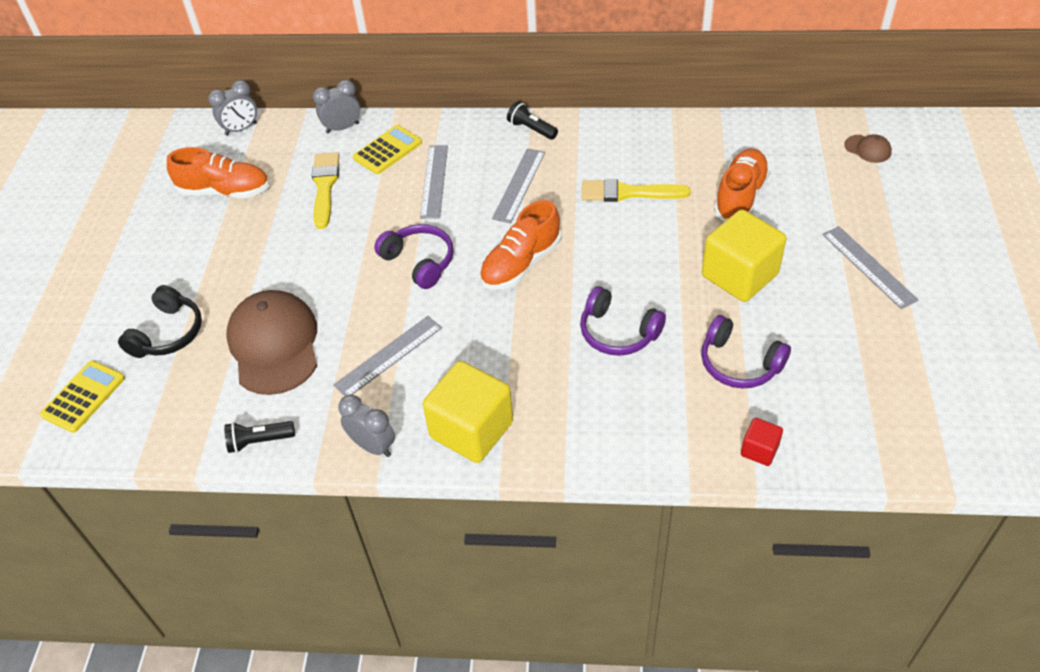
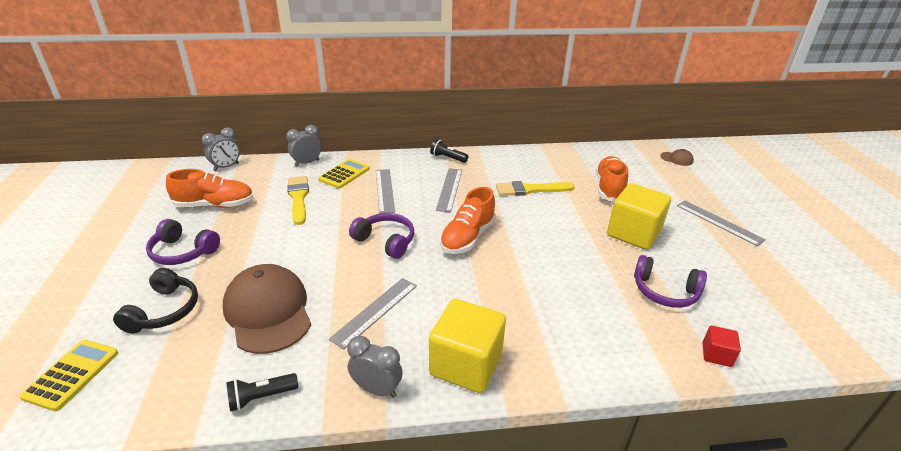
camera: 15 degrees left, 15 degrees down
purple headphones [580,286,666,356] -> purple headphones moved to [146,219,220,265]

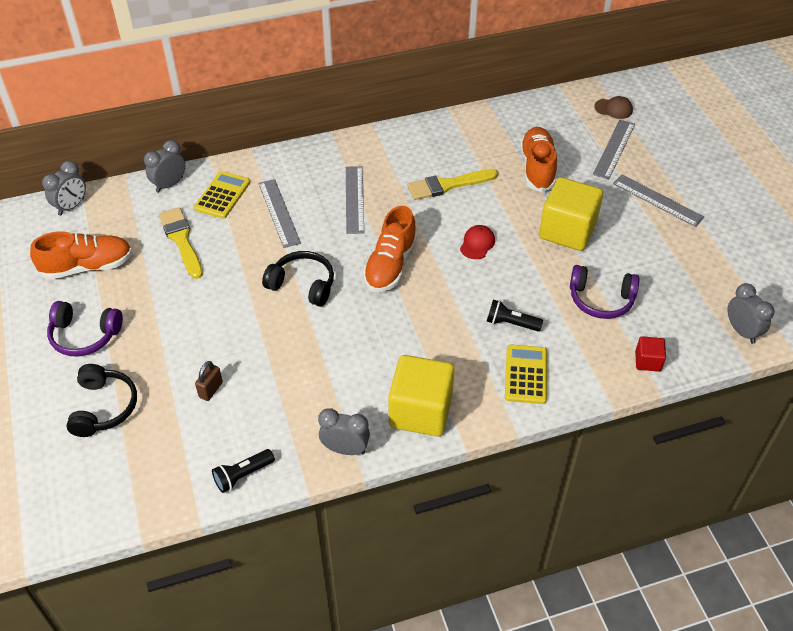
camera: 10 degrees left, 15 degrees up
yellow calculator [19,340,118,411] -> yellow calculator moved to [505,345,547,404]
brown cap [223,264,311,354] -> brown padlock [195,361,223,401]
grey ruler [329,278,417,349] -> grey ruler moved to [593,120,635,180]
purple headphones [349,213,414,259] -> black headphones [262,251,334,307]
black flashlight [430,139,469,163] -> black flashlight moved to [487,300,543,331]
none -> red cap [460,225,495,259]
none -> grey clock [727,283,774,344]

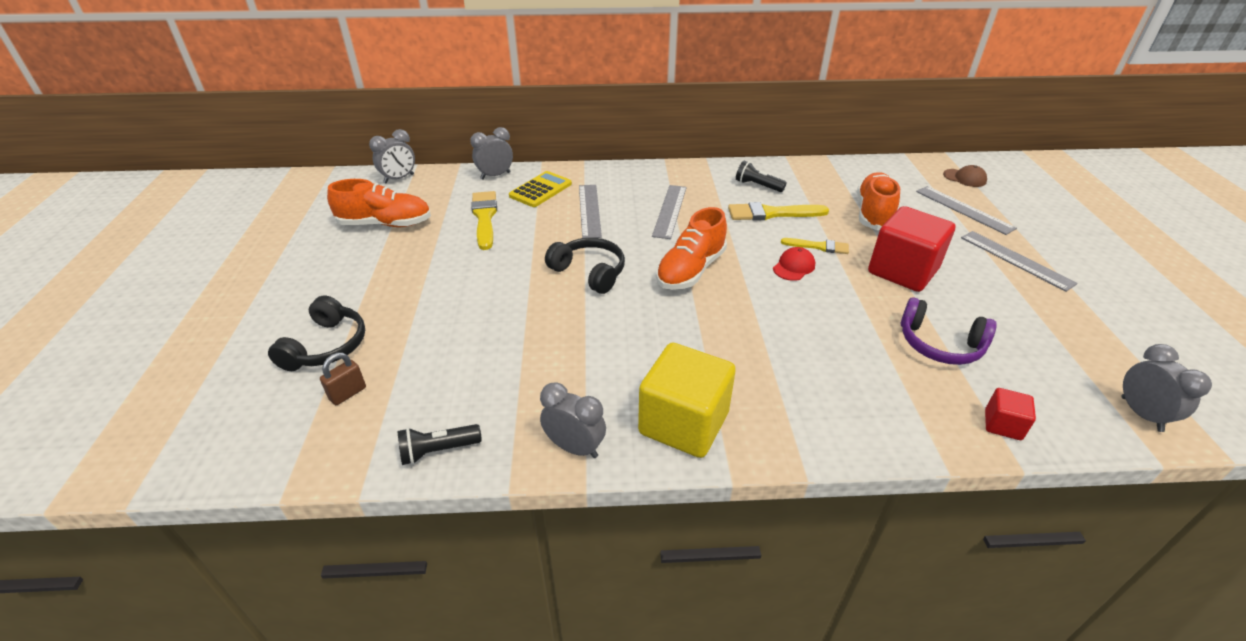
camera: 15 degrees right, 10 degrees down
purple headphones [47,301,123,357] -> none
brown padlock [195,361,223,401] -> brown padlock moved to [320,353,366,405]
black flashlight [487,300,543,331] -> black flashlight moved to [736,161,787,192]
yellow calculator [505,345,547,404] -> none
yellow cube [539,177,603,251] -> red cube [868,206,956,292]
grey ruler [593,120,635,180] -> grey ruler turned 75 degrees counterclockwise [916,186,1017,235]
none -> yellow brush [781,238,849,254]

